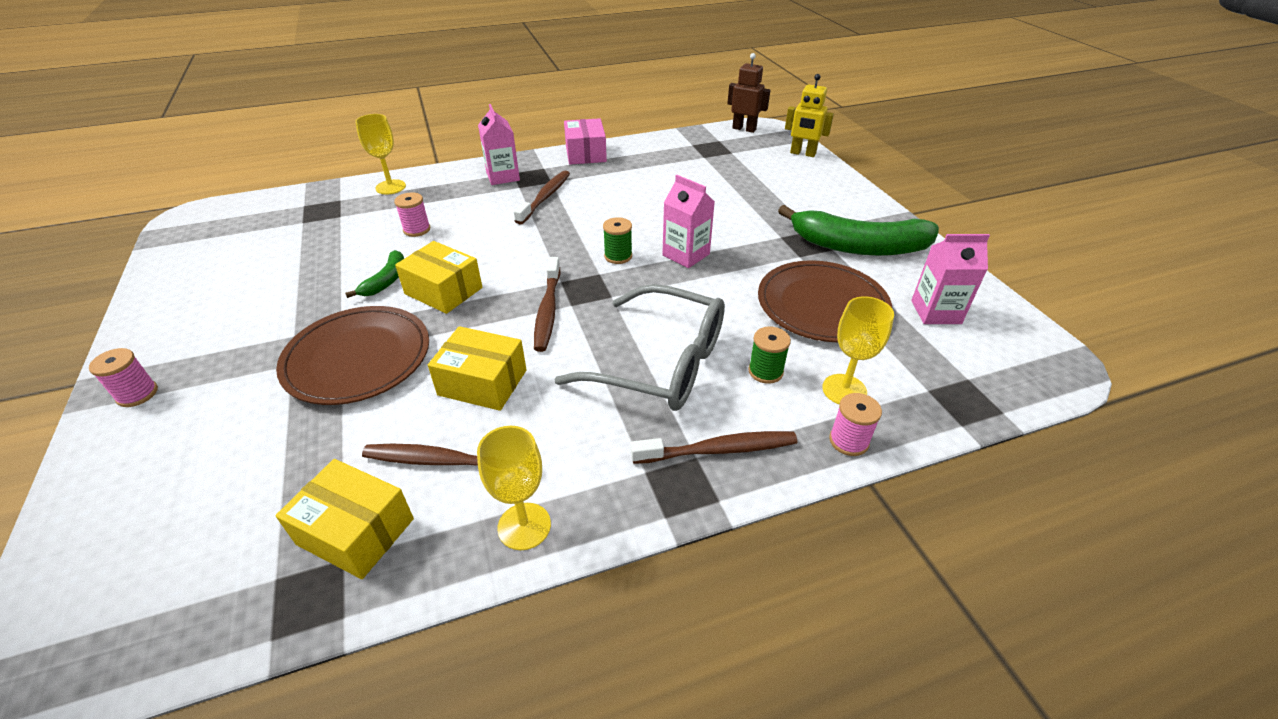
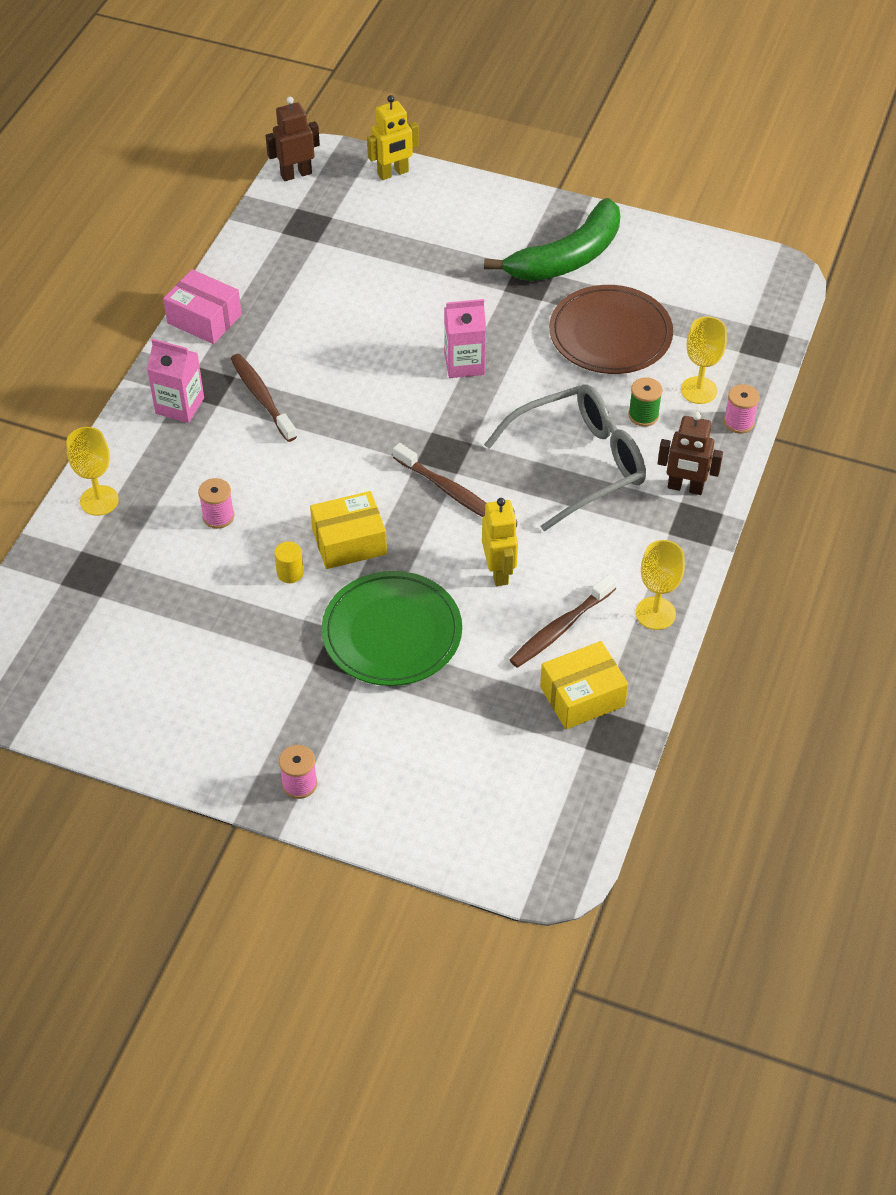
camera: 50 degrees left, 10 degrees up
brown plate [276,306,429,405] -> green plate [321,571,462,686]
green banana [345,250,404,298] -> yellow cylinder [274,541,304,583]
yellow box [428,326,527,411] -> yellow robot [482,498,518,586]
green spool [603,217,632,264] -> none
brown toothbrush [631,431,797,464] -> brown robot [658,412,723,495]
pink carton [911,234,990,324] -> none

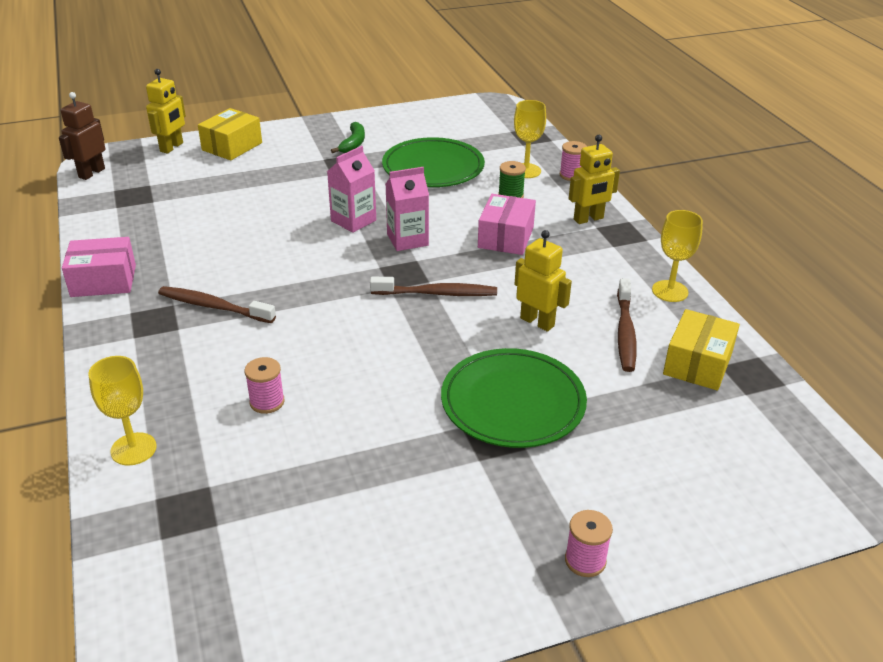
camera: 40 degrees left, 15 degrees down
pink carton [147,339,204,423] -> pink carton moved to [386,167,429,251]
yellow cylinder [274,541,304,583] -> none
yellow box [310,491,387,569] -> yellow box moved to [198,108,262,160]
green banana [484,198,620,281] -> green banana [331,122,365,153], size x0.48
grey glasses [484,384,646,532] -> pink box [478,194,536,255]
brown plate [549,285,673,374] -> green plate [382,137,485,187]
brown robot [658,412,723,495] -> yellow robot [569,135,620,224]

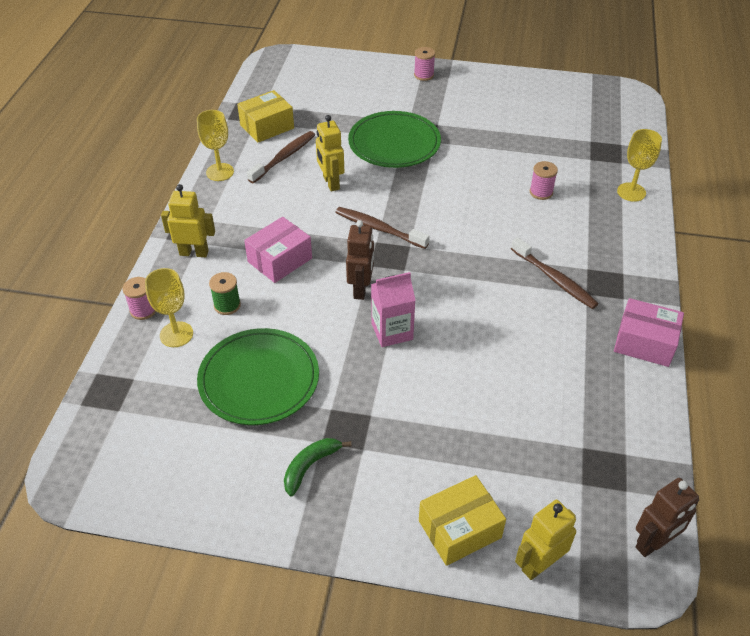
camera: 150 degrees left, 10 degrees up
pink carton [386,167,429,251] -> brown robot [346,220,374,300]

